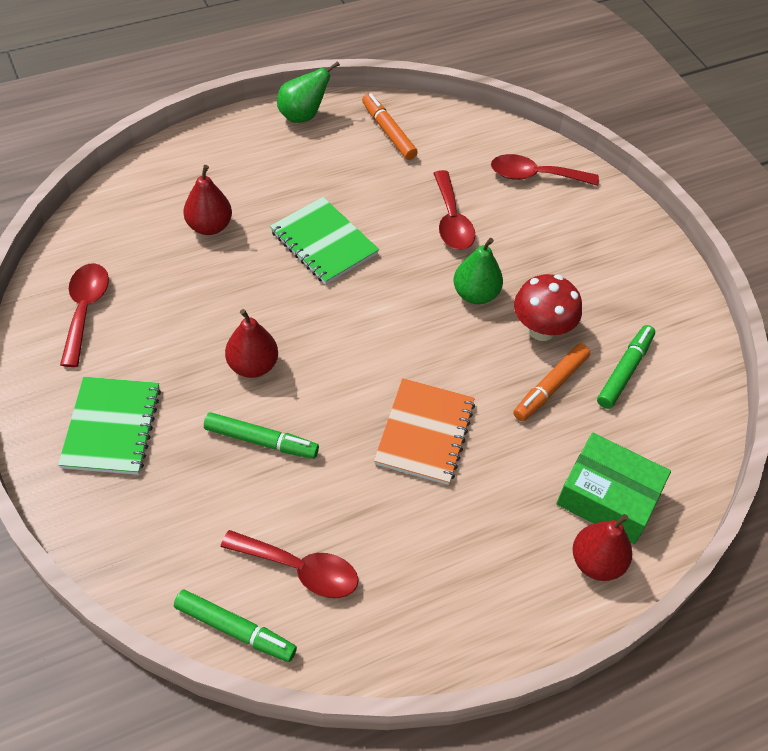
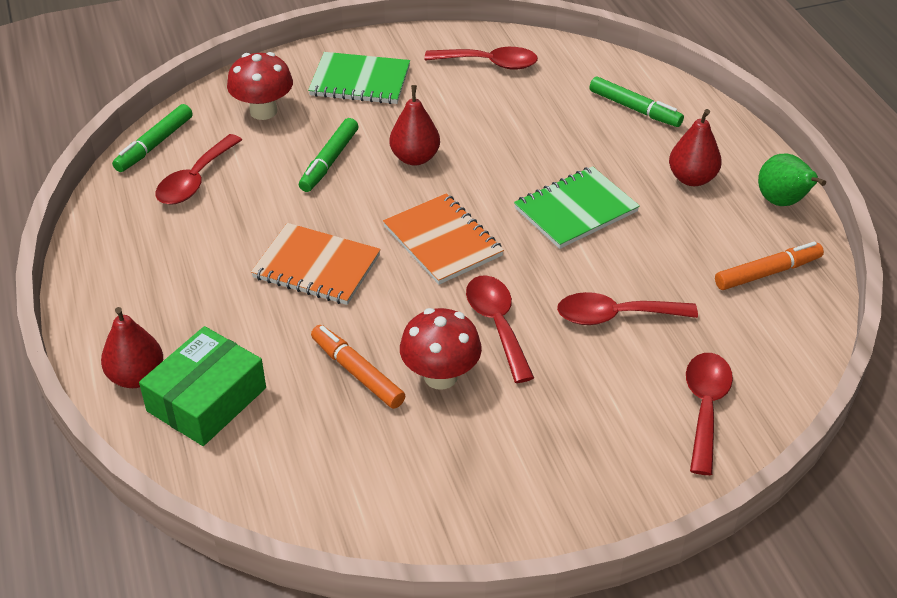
camera: 100 degrees right, 10 degrees down
red pear [183,165,232,235] -> red pear moved to [669,109,722,186]
green pear [453,238,503,304] -> red spoon [466,275,534,383]
green marker [597,325,655,409] -> green marker moved to [589,77,684,127]
none -> red mushroom [227,52,293,120]
none -> orange notebook [383,193,504,285]

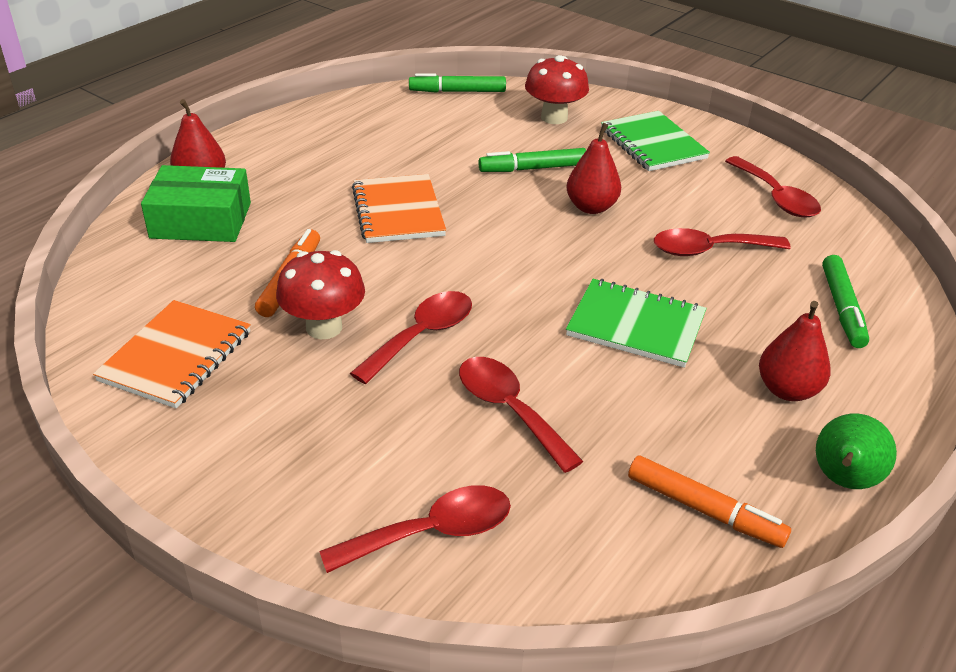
camera: 55 degrees right, 5 degrees down
red spoon [155,134,242,205] -> red spoon moved to [654,228,791,256]
orange notebook [383,193,504,285] -> orange notebook moved to [93,300,251,408]

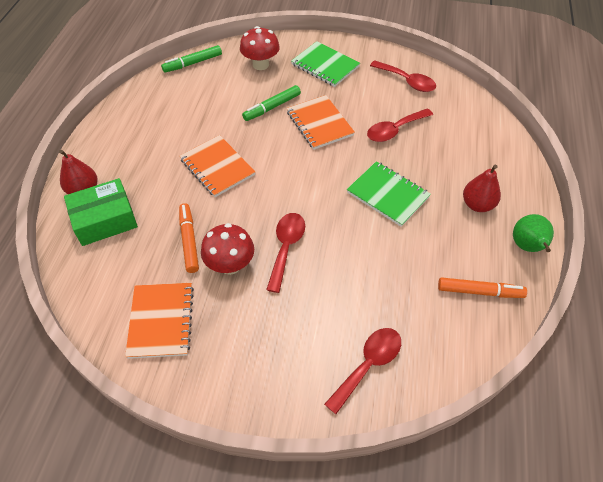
camera: 25 degrees left, 15 degrees up
red spoon [459,357,584,473] -> none
red pear [566,123,621,214] -> orange notebook [287,95,355,150]
green notebook [566,279,707,368] -> green notebook turned 45 degrees clockwise [347,161,431,227]
green marker [822,255,869,348] -> none

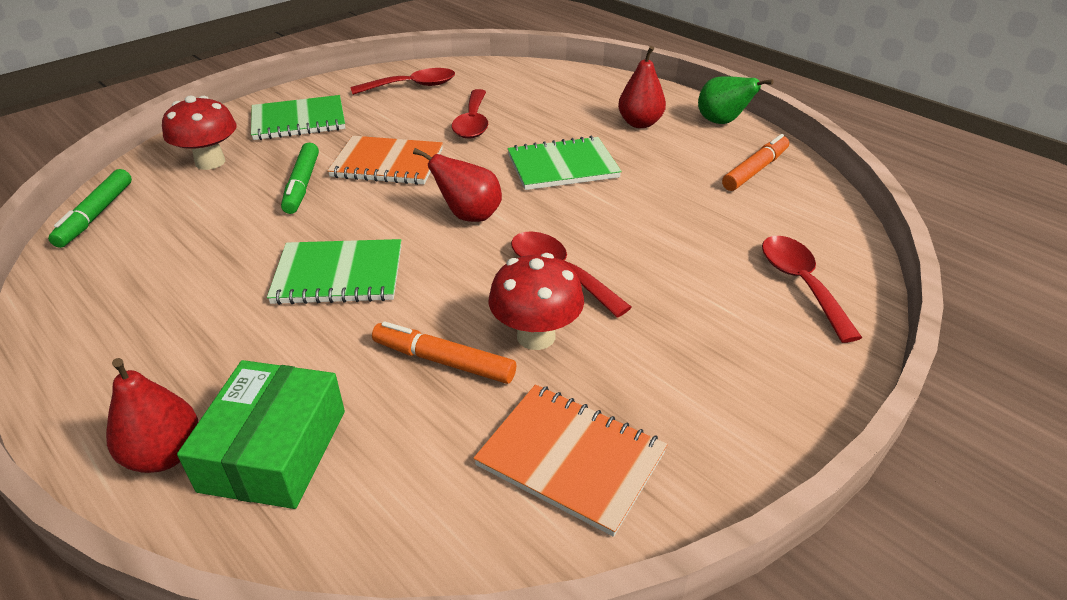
camera: 55 degrees left, 15 degrees down
orange notebook [180,135,255,197] -> green notebook [267,239,401,305]
none -> red pear [413,148,502,222]

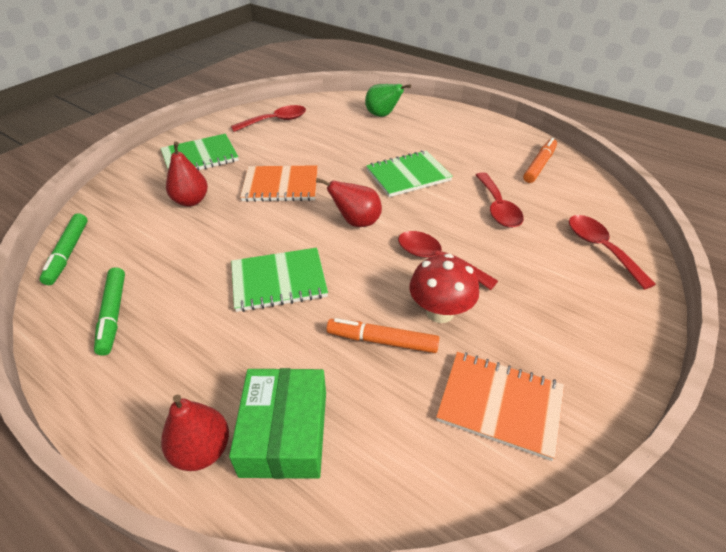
camera: 10 degrees left, 5 degrees up
red mushroom [162,96,236,170] -> none
green marker [281,143,319,214] -> green marker moved to [94,267,125,356]
red spoon [452,89,488,139] -> red spoon moved to [476,172,524,228]
red pear [618,46,666,128] -> red pear moved to [166,141,208,207]
green pear [698,76,774,124] -> green pear moved to [365,84,411,117]

